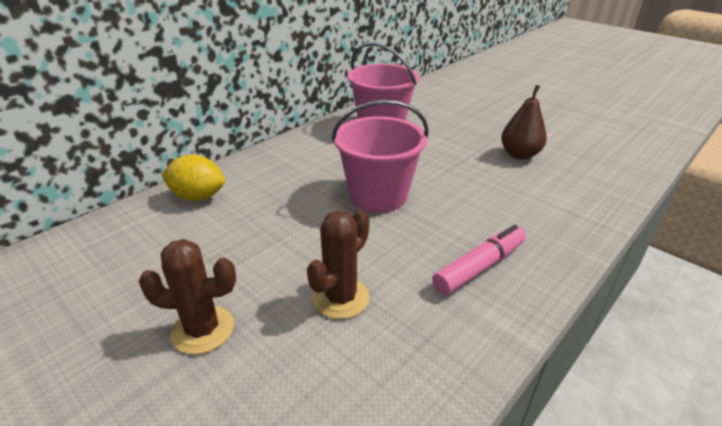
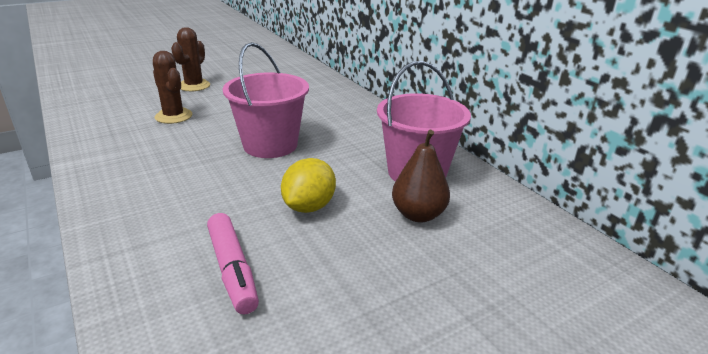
camera: 105 degrees right, 5 degrees down
yellow lemon [161,155,225,201] -> yellow lemon moved to [281,158,336,213]
pink marker [432,225,526,295] -> pink marker moved to [207,213,259,314]
brown pear [501,85,547,160] -> brown pear moved to [392,130,450,223]

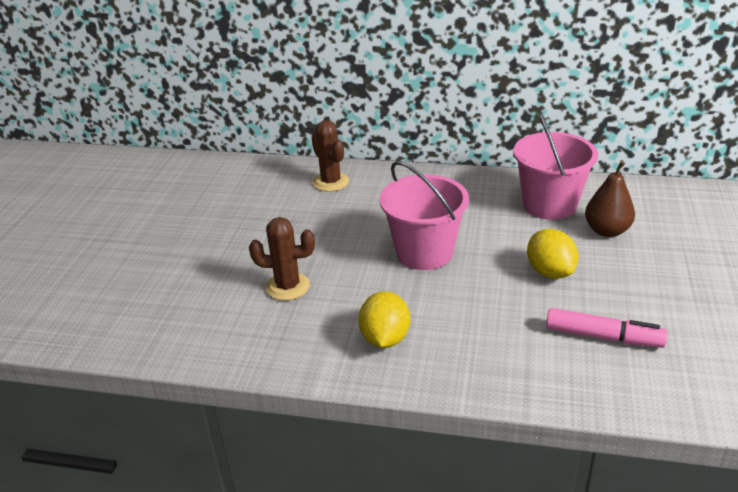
camera: 45 degrees left, 5 degrees up
brown cactus [171,27,210,91] -> brown cactus moved to [312,120,349,192]
none -> yellow lemon [358,291,410,348]

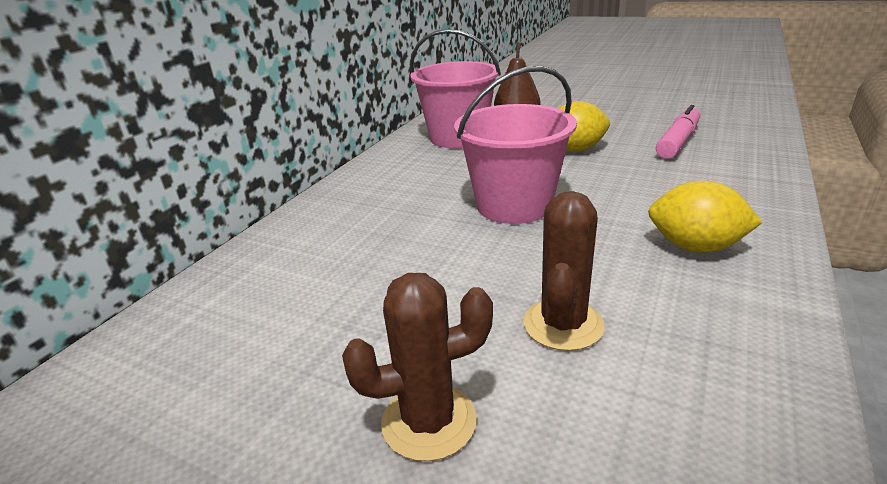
camera: 75 degrees left, 5 degrees down
brown cactus [312,120,349,192] -> brown cactus moved to [342,273,493,461]

